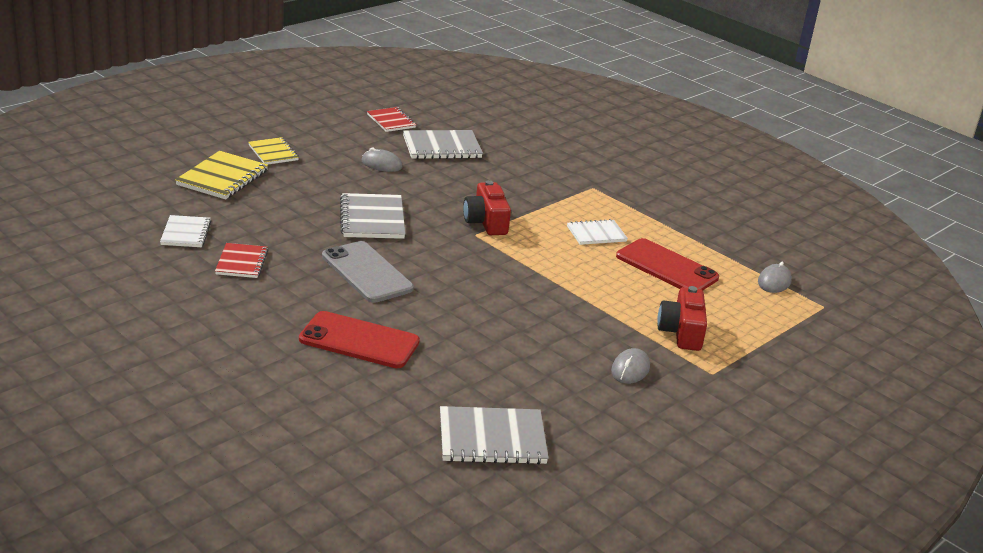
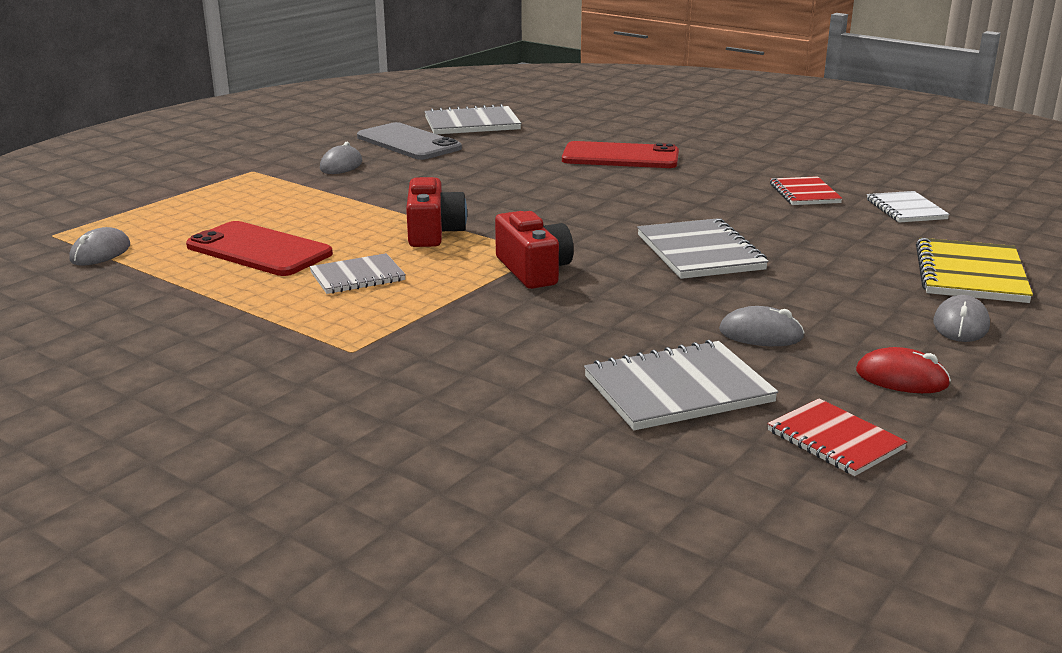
camera: 175 degrees right, 5 degrees down
yellow notebook [248,137,299,164] -> grey mouse [933,295,990,342]
grey phone [322,241,414,303] -> grey phone moved to [357,122,462,160]
white notebook [567,219,628,245] -> grey notebook [309,253,406,294]
red camera [657,286,707,351] -> red camera moved to [406,177,467,247]
none -> red mouse [856,347,951,393]

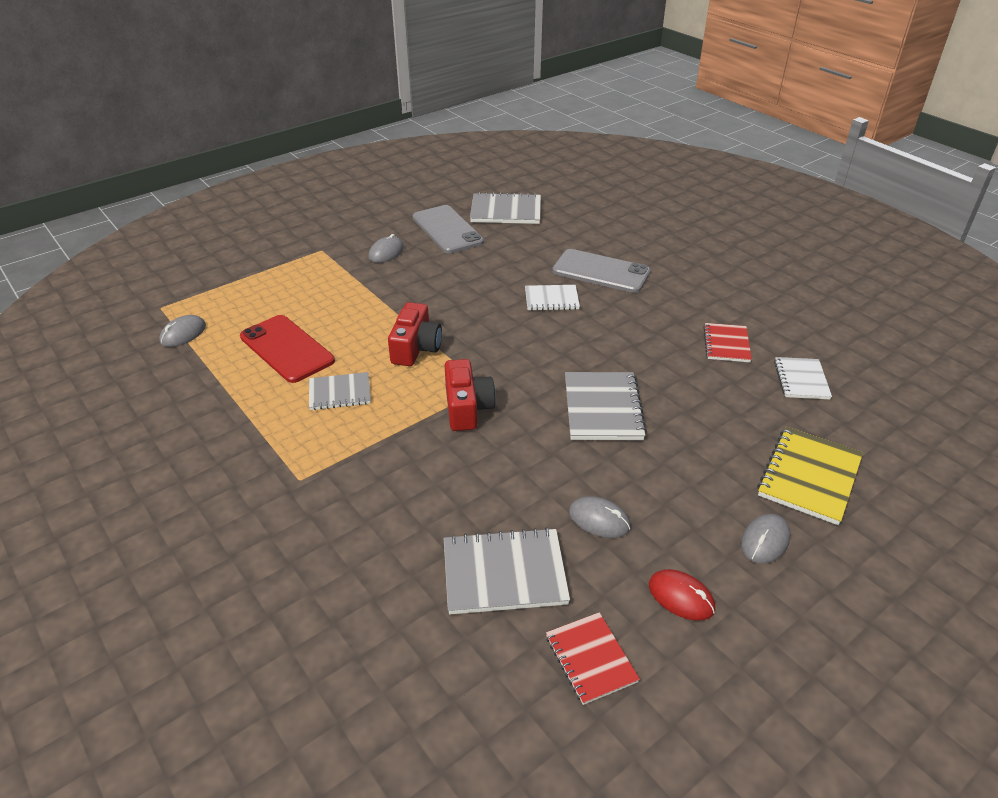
camera: 15 degrees right, 15 degrees up
red phone [562,141,679,168] -> grey phone [552,249,651,293]
none -> white notebook [525,285,580,311]

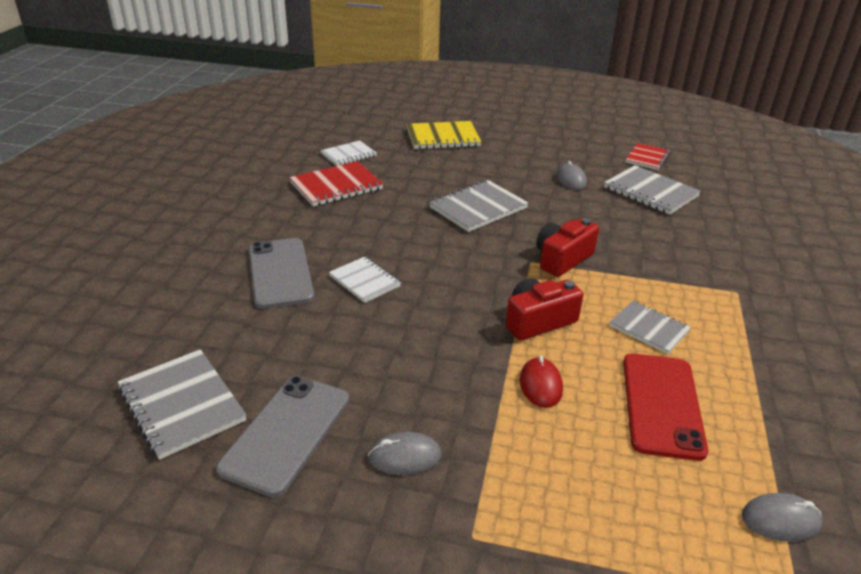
camera: 130 degrees left, 5 degrees down
red mouse [649,569,715,621] -> red mouse moved to [520,355,563,408]
red notebook [703,323,752,362] -> red notebook [289,161,383,207], size x1.56
grey mouse [741,514,790,564] -> none

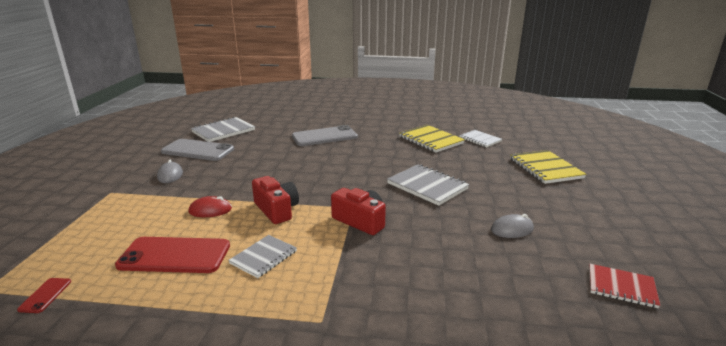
camera: 85 degrees right, 10 degrees down
red notebook [289,161,383,207] -> yellow notebook [399,125,465,153]
white notebook [329,257,401,303] -> none
grey notebook [604,165,701,215] -> none
grey mouse [742,493,823,542] -> red phone [17,278,71,313]

